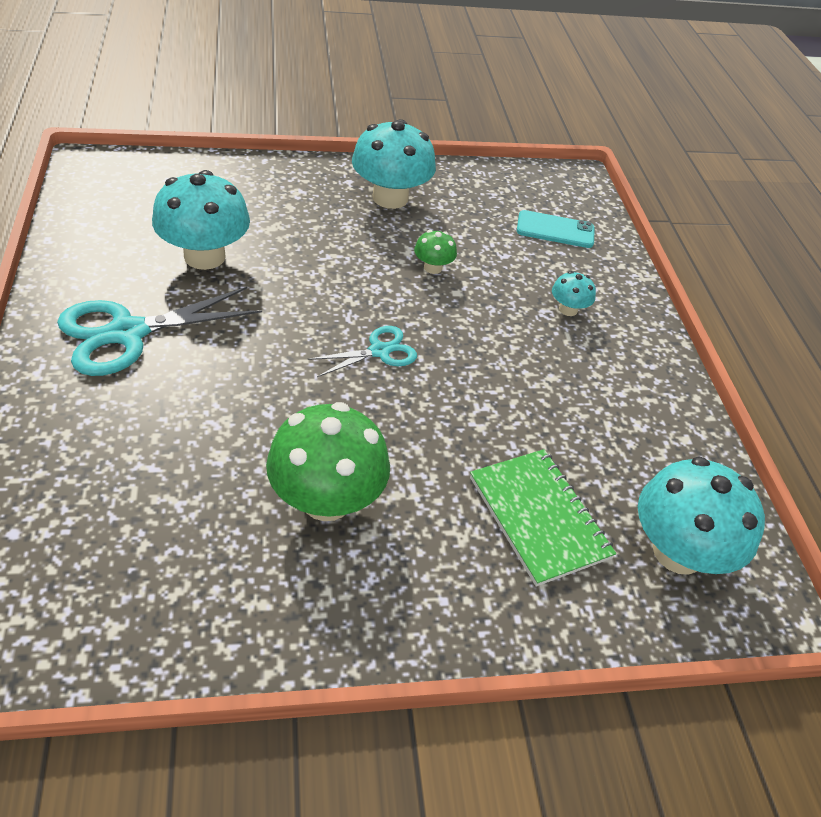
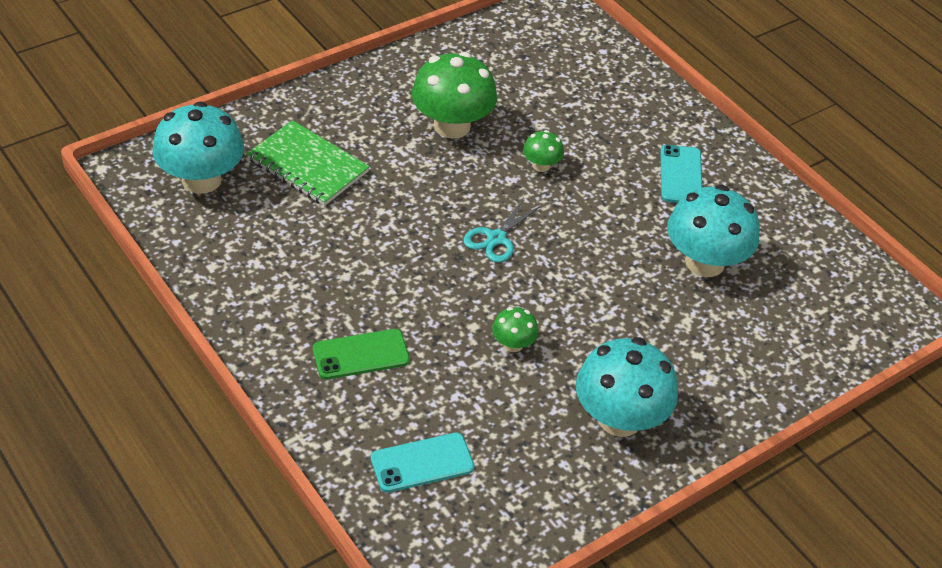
camera: 155 degrees right, 0 degrees up
turquoise scissors [57,287,262,376] -> turquoise phone [661,145,702,203]
turquoise mushroom [552,271,596,316] -> green phone [313,329,410,379]
none -> green mushroom [523,130,564,172]

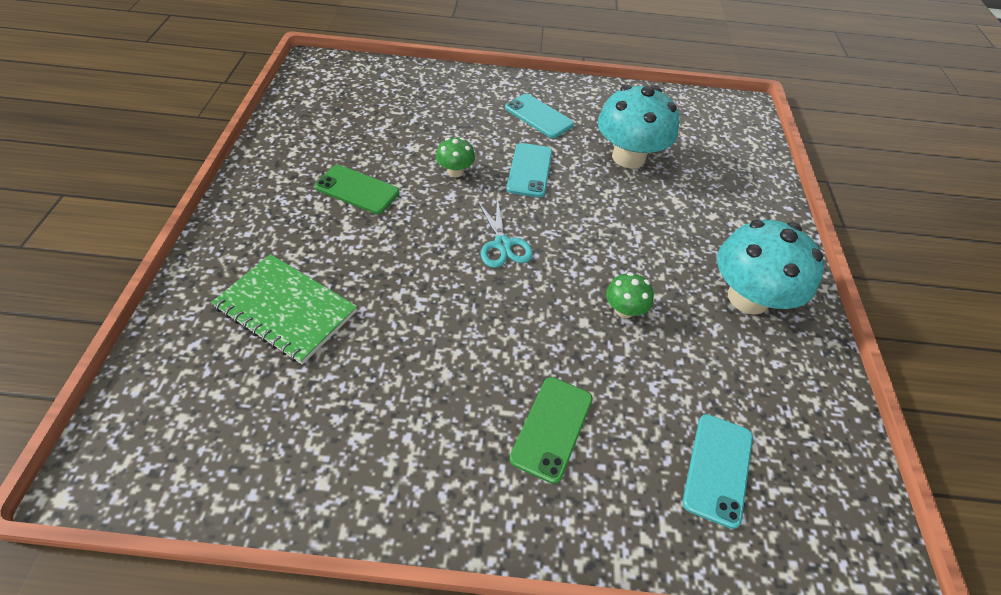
camera: 50 degrees left, 5 degrees up
turquoise mushroom [153,102,244,194] -> none
green notebook [247,120,370,206] -> green notebook turned 45 degrees clockwise [211,254,357,365]
green mushroom [412,52,497,139] -> green phone [315,165,399,214]
none -> turquoise phone [507,143,552,198]

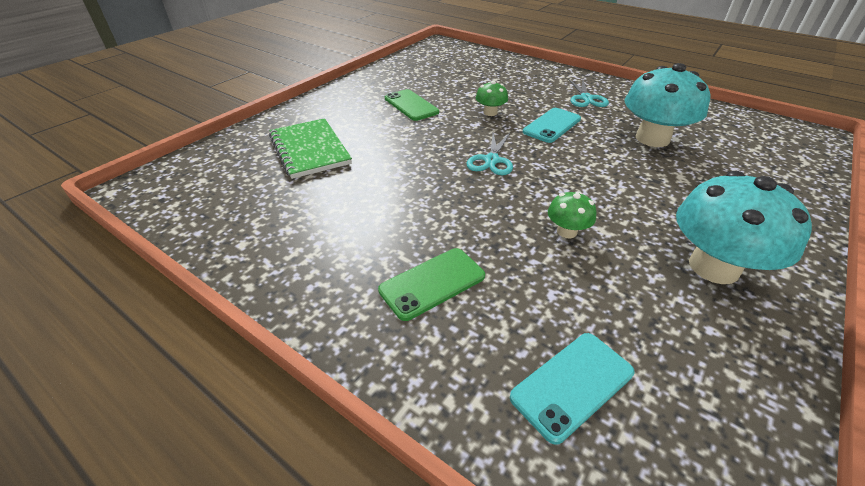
camera: 35 degrees right, 10 degrees down
turquoise phone [505,94,574,138] -> turquoise scissors [568,79,609,107]

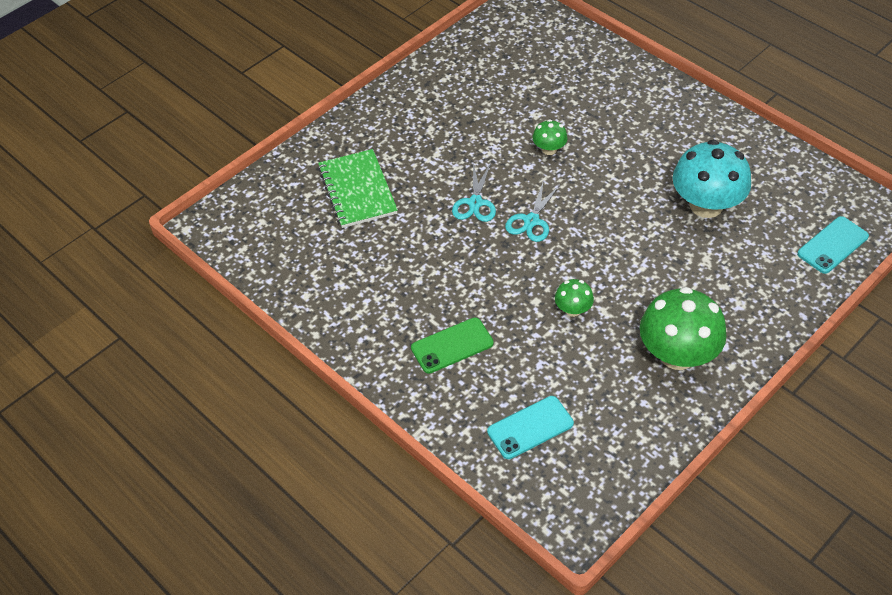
camera: 10 degrees right, 10 degrees up
green phone [385,89,439,121] -> none
turquoise phone [523,108,581,143] -> turquoise phone moved to [797,216,869,274]
turquoise scissors [568,79,609,107] -> turquoise scissors moved to [452,163,496,222]
turquoise mushroom [676,171,812,284] -> green mushroom [640,287,727,370]

